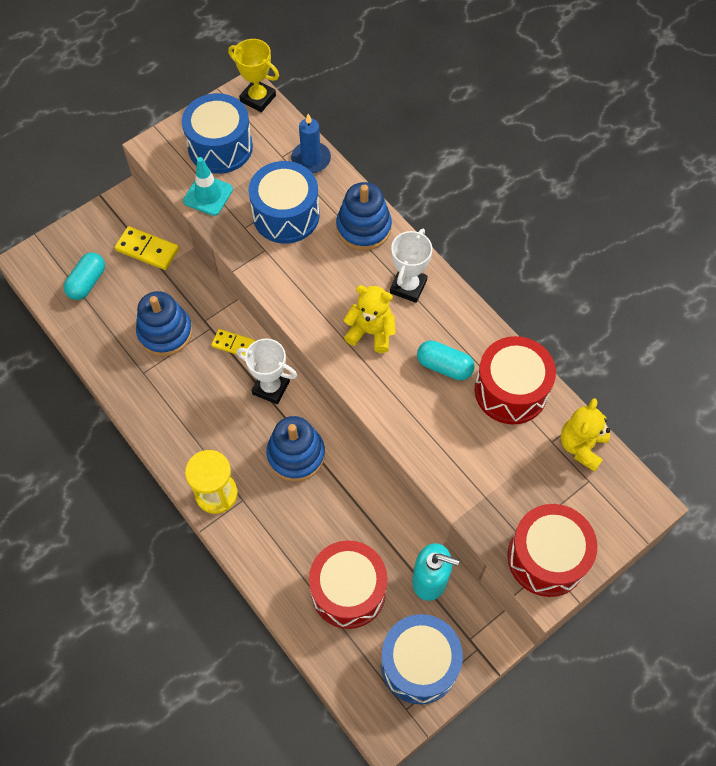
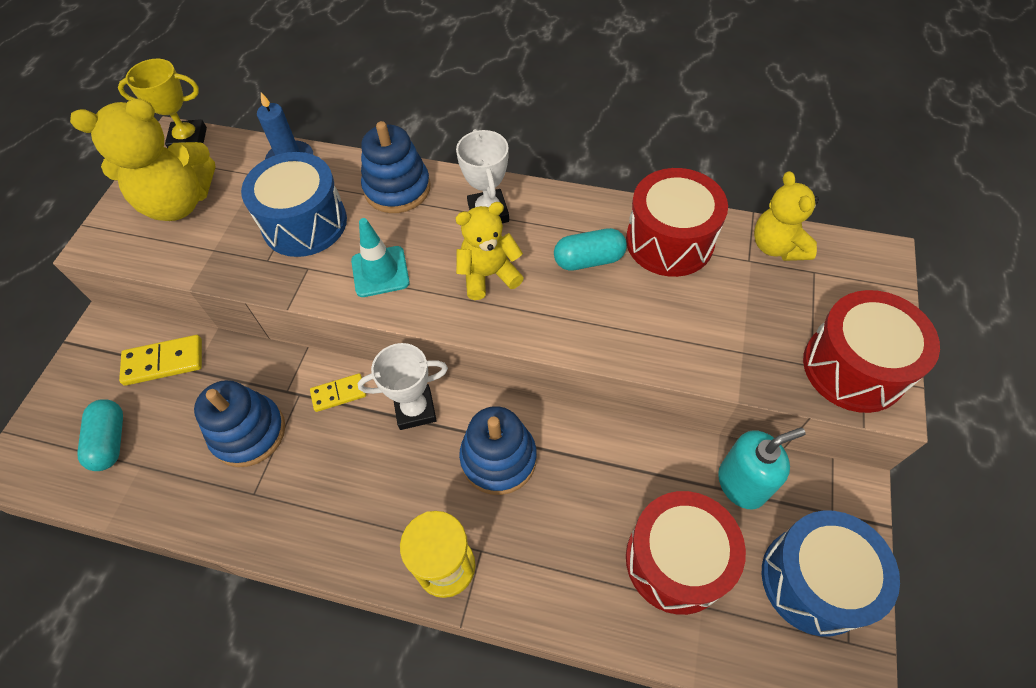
camera: 35 degrees left, 5 degrees down
blue drum [182,93,253,174] -> yellow teddy bear [70,98,216,221]
turquoise traffic cone [183,157,233,216] -> turquoise traffic cone moved to [351,218,410,297]

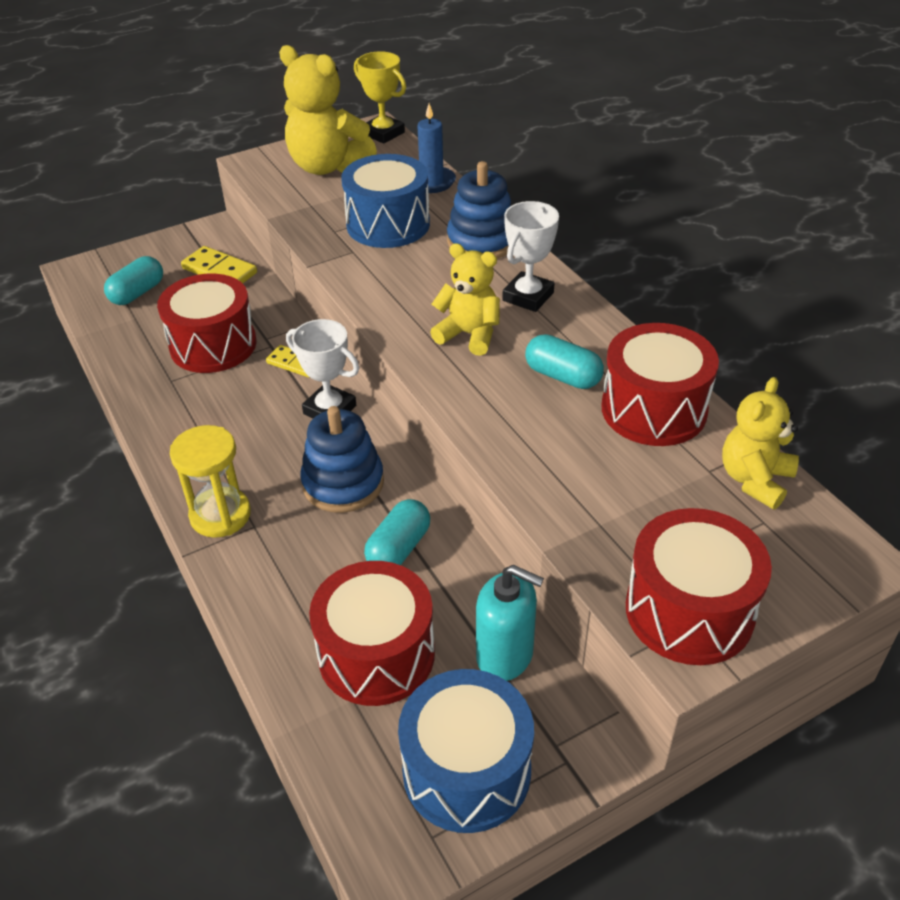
camera: 45 degrees right, 15 degrees down
blue stacking toy [194,380,285,467] -> red drum [157,274,257,373]
turquoise traffic cone [351,218,410,297] -> none
none -> turquoise capsule [364,499,430,565]

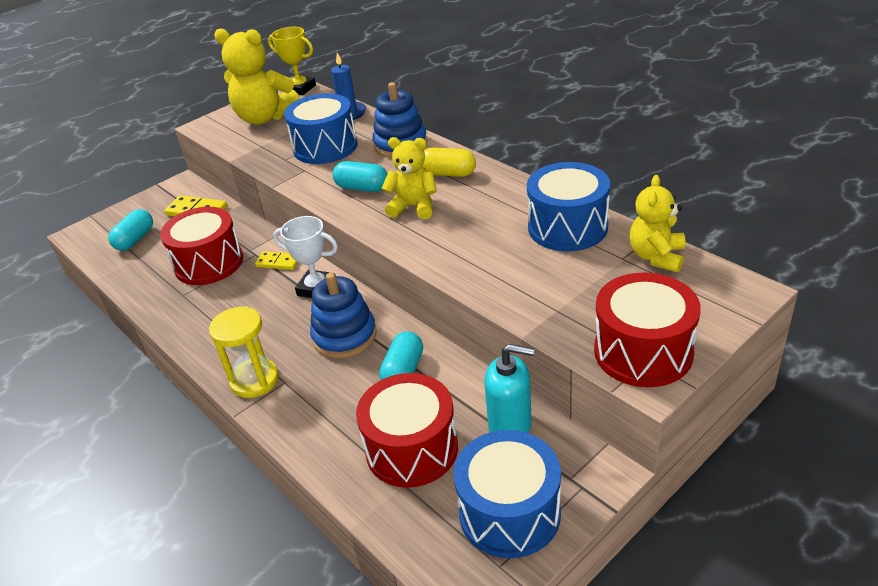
camera: 10 degrees left, 5 degrees down
white trophy [502,201,559,312] -> yellow capsule [422,147,476,177]
turquoise capsule [525,334,604,389] -> turquoise capsule moved to [333,161,387,192]
red drum [601,323,719,446] -> blue drum [527,162,610,252]

